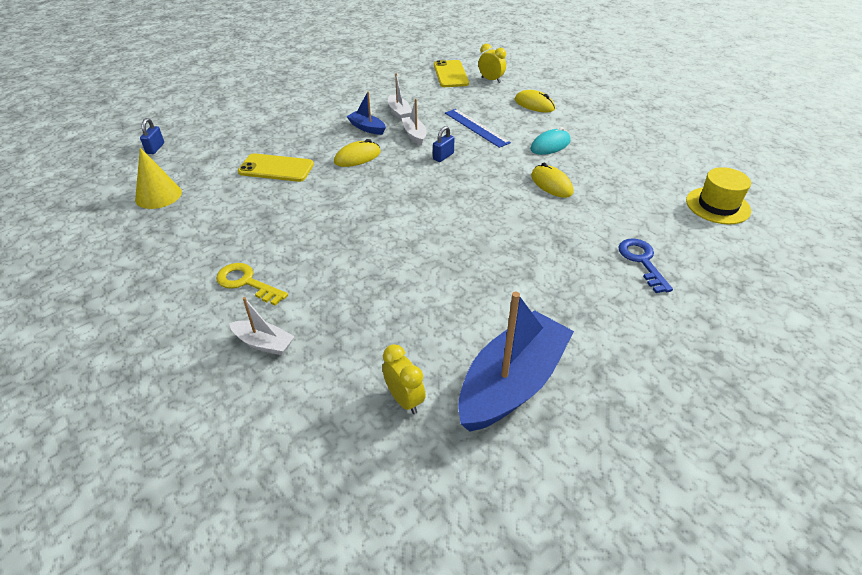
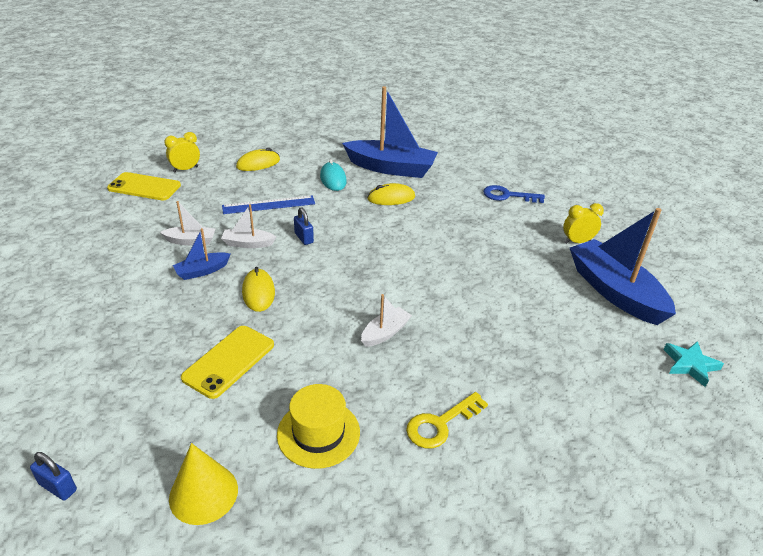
camera: 70 degrees left, 5 degrees down
white boat [229,297,295,355] -> white boat moved to [361,294,412,347]
yellow clock [382,344,426,414] -> yellow clock moved to [563,203,604,244]
yellow hat [686,167,751,224] -> yellow hat moved to [277,384,360,469]
none -> blue boat [342,86,438,178]
none -> turquoise star [663,341,724,387]

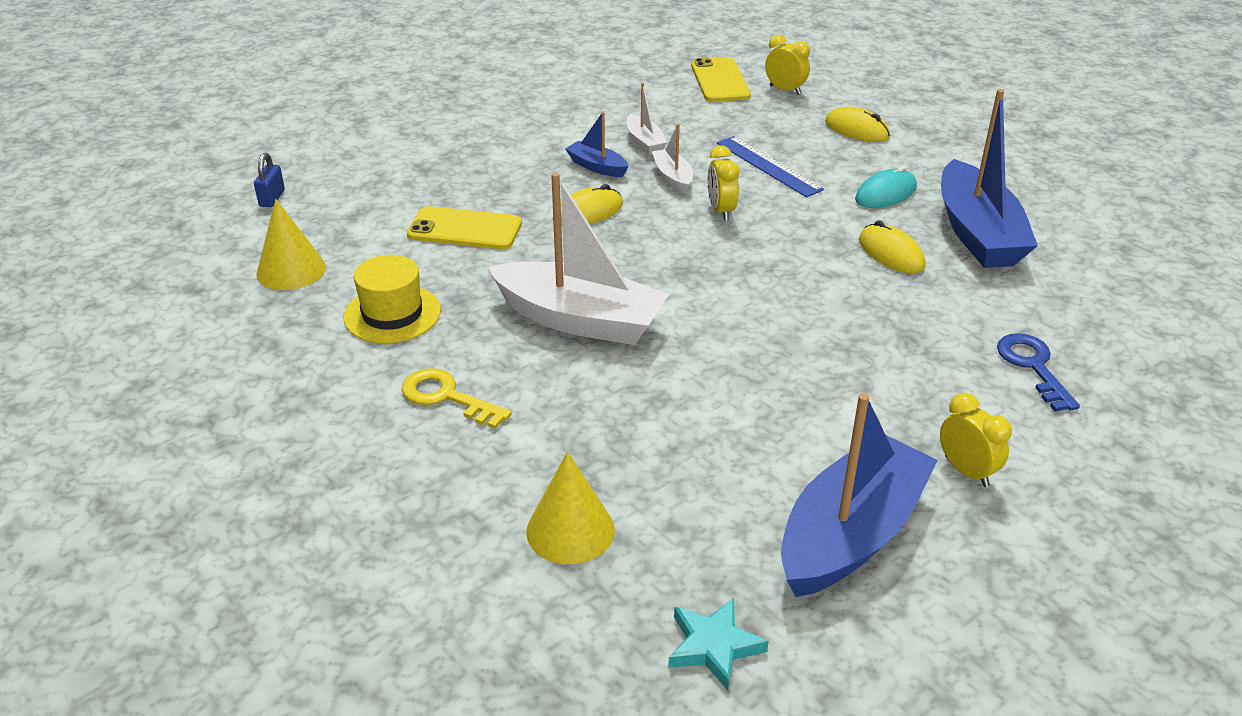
camera: 70 degrees right, 0 degrees up
blue padlock [294,207,314,245] -> yellow clock [708,145,739,221]
white boat [361,294,412,347] -> white boat [488,172,669,345], size x2.14
none -> yellow cone [526,452,615,564]

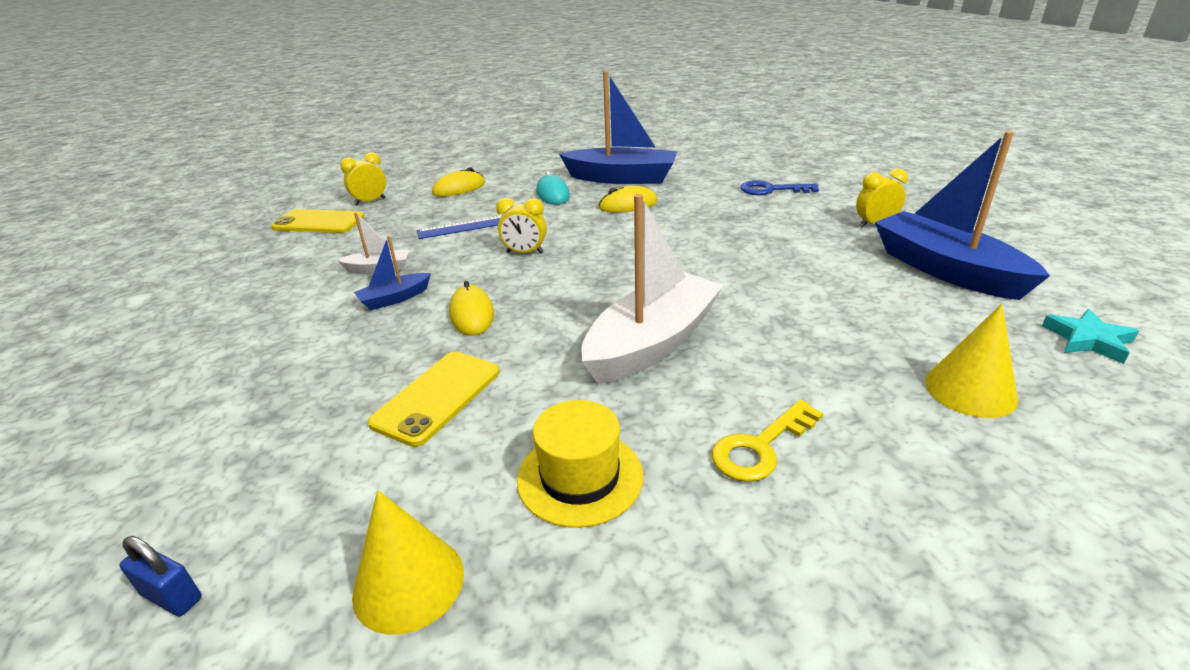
camera: 70 degrees left, 5 degrees down
white boat [652,124,693,194] -> none

